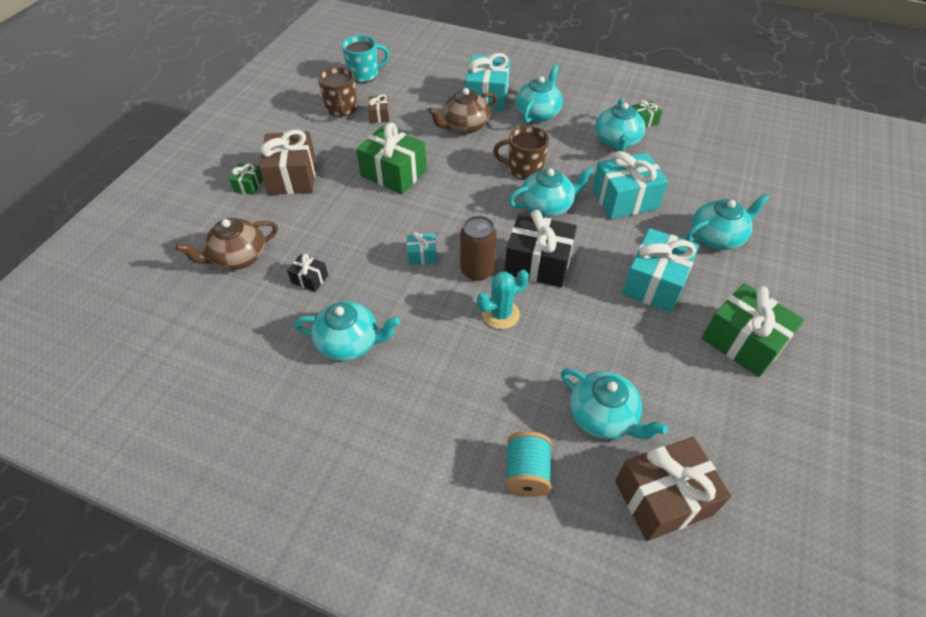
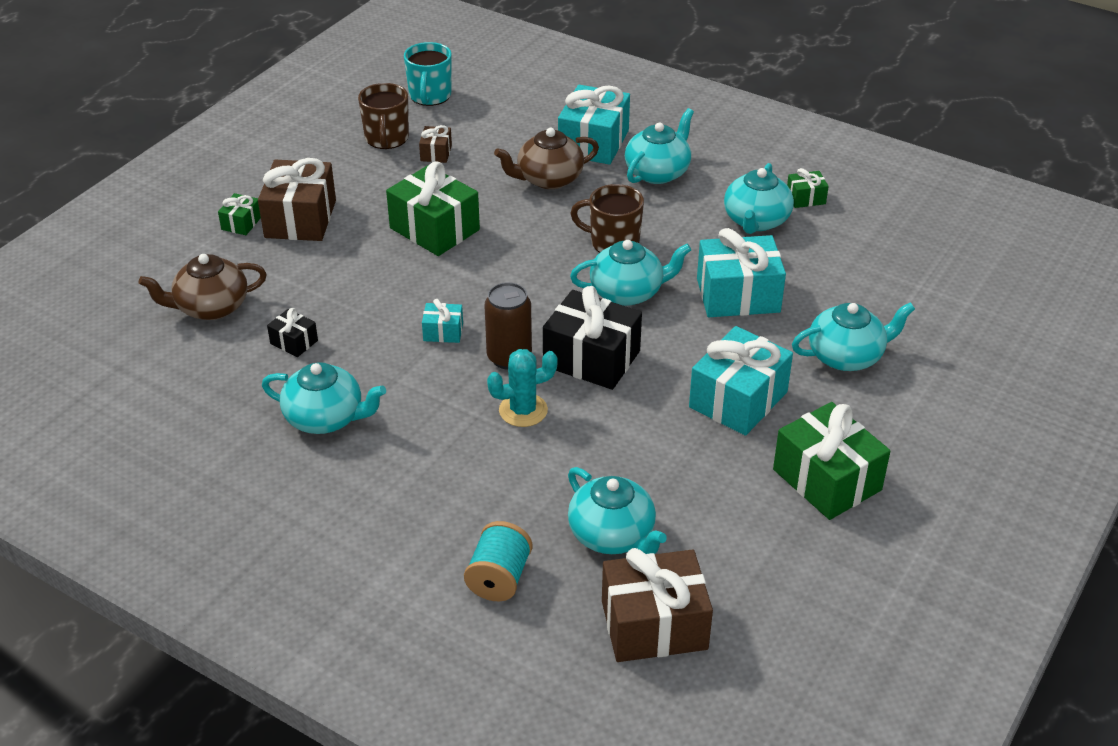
camera: 10 degrees right, 10 degrees down
turquoise mug [342,35,390,83] -> turquoise mug turned 105 degrees clockwise [404,42,452,106]

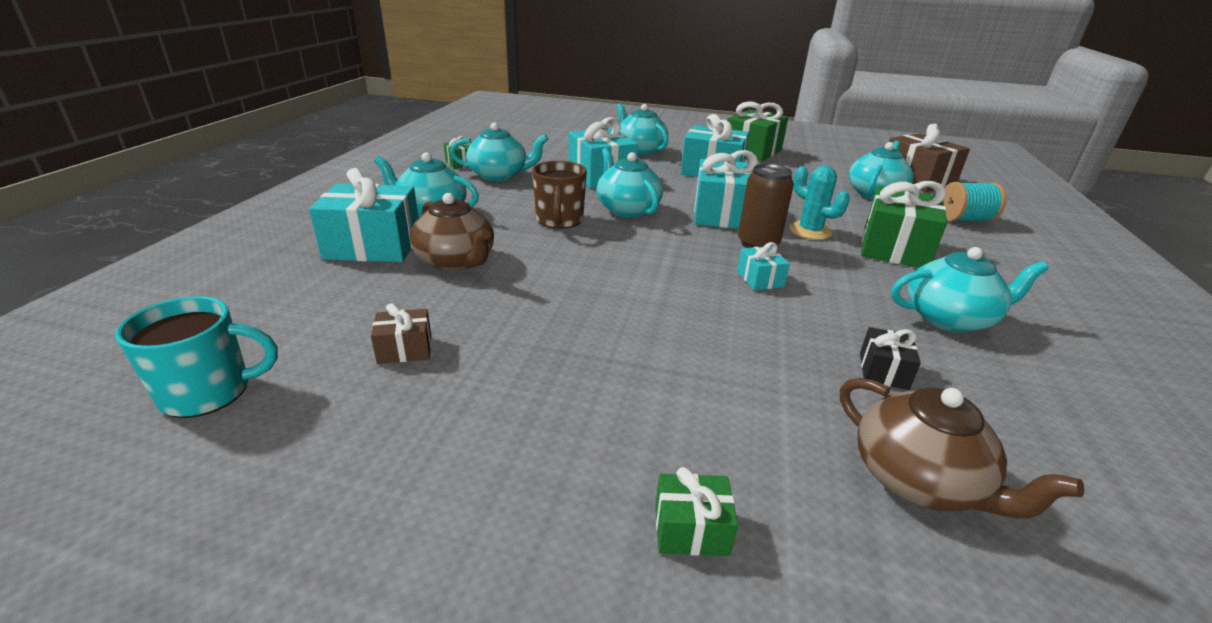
camera: 110 degrees left, 10 degrees down
brown gift [258,158,336,241] -> none
turquoise teapot [262,362,386,434] -> turquoise teapot turned 90 degrees clockwise [891,247,1049,333]
brown mug [358,83,409,149] -> none
green gift [386,162,480,256] -> green gift moved to [861,181,947,268]
black gift [543,286,642,390] -> turquoise gift [694,150,758,229]

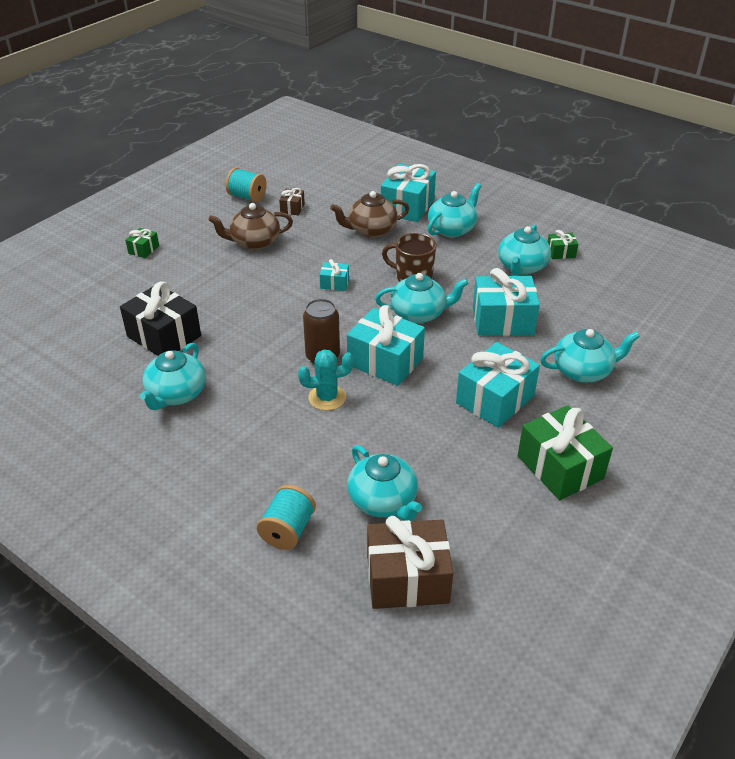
camera: 115 degrees right, 10 degrees up
turquoise mug [115,296,278,418] -> none
turquoise gift [737,242,790,290] -> turquoise gift moved to [320,259,349,291]
brown teapot [840,378,1084,519] -> brown teapot moved to [208,203,293,250]
black gift [860,327,921,390] -> black gift [120,281,201,356], size x2.08
green gift [861,181,947,268] -> none
none -> turquoise spool [225,168,267,202]

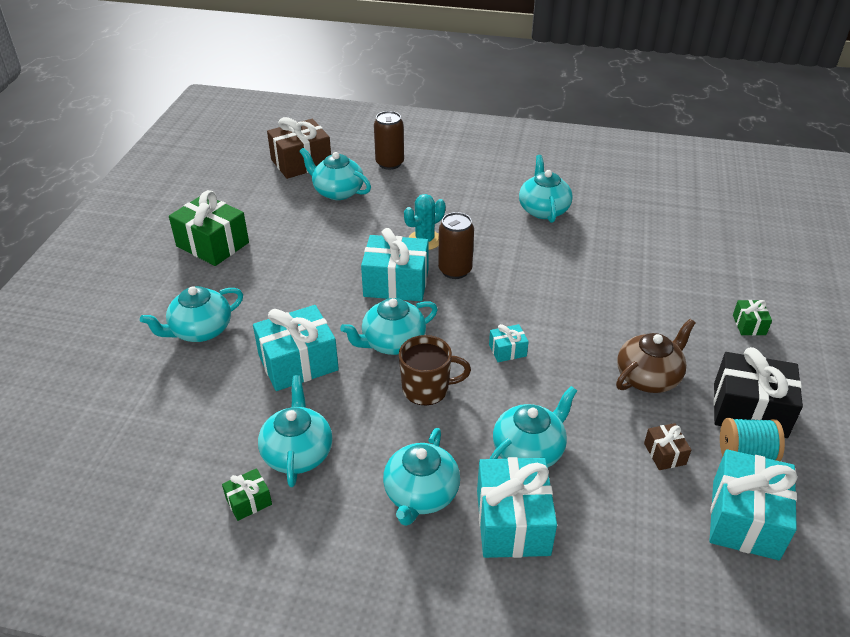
camera: 155 degrees right, 0 degrees up
black gift [120,281,201,356] -> black gift moved to [713,347,803,438]
turquoise spool [257,485,316,550] -> brown can [374,111,404,170]
brown teapot [330,191,409,237] -> turquoise teapot [490,386,577,468]
turquoise gift [456,342,540,428] -> turquoise gift moved to [709,449,797,560]

